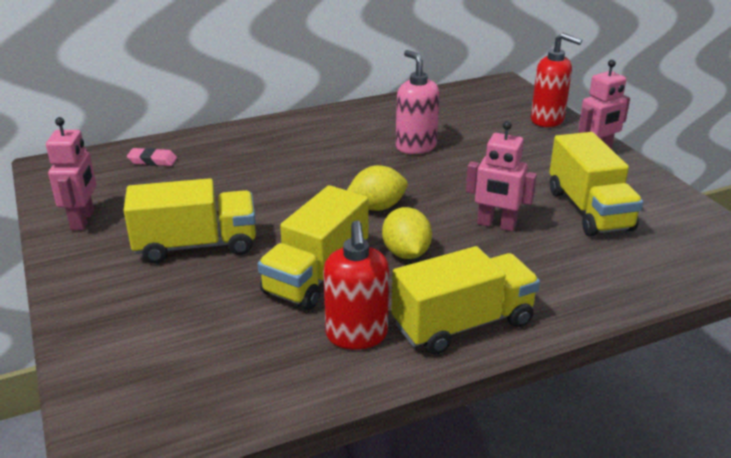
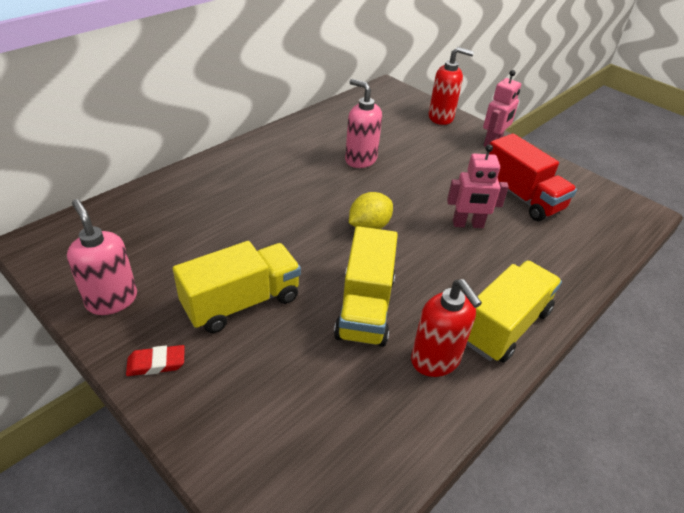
camera: 25 degrees left, 10 degrees up
pink robot [46,117,96,230] -> pink soap dispenser [67,199,137,315]
pink eraser [127,148,177,166] -> none
yellow lemon [382,207,432,259] -> none
yellow truck [549,132,643,236] -> red truck [489,133,577,221]
none -> red eraser [126,345,184,376]

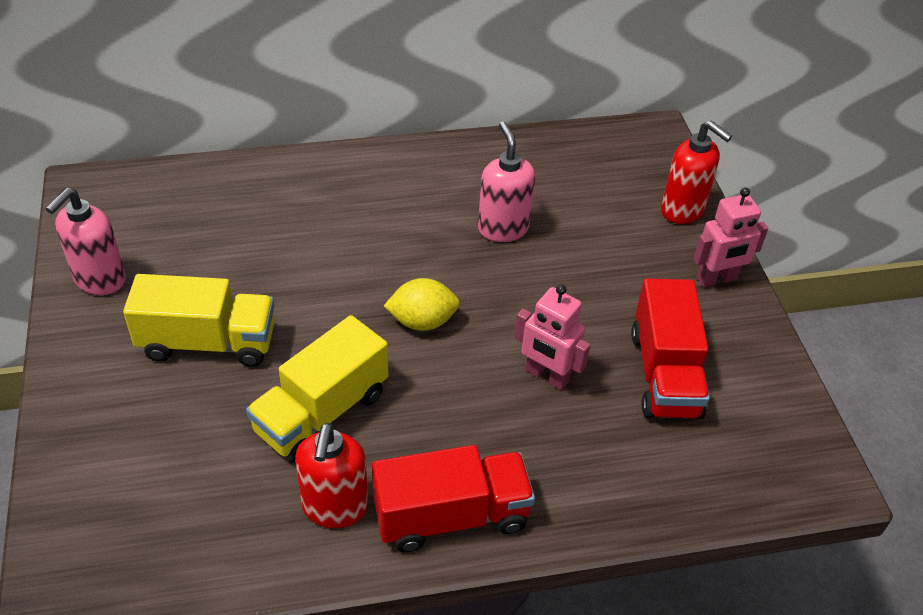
camera: 35 degrees right, 5 degrees up
pink soap dispenser [67,199,137,315] -> pink soap dispenser turned 150 degrees counterclockwise [46,188,126,295]
red eraser [126,345,184,376] -> none
yellow truck [466,261,562,363] -> red truck [372,445,535,552]

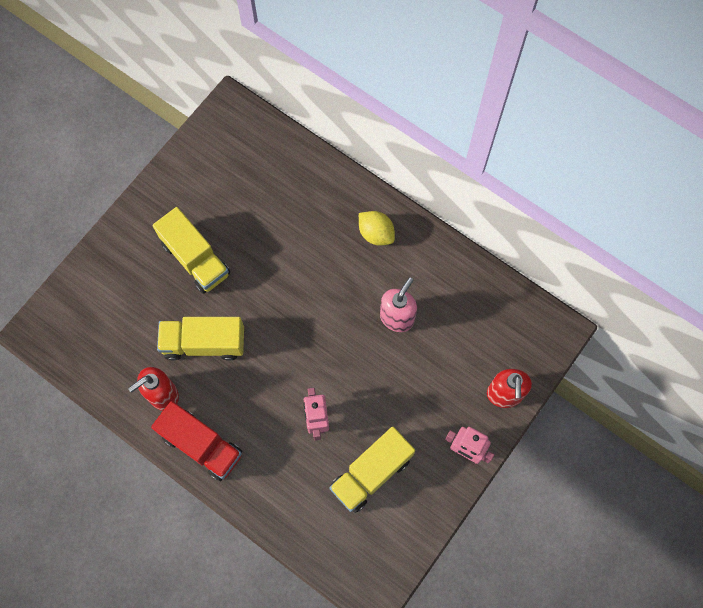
camera: 50 degrees right, 25 degrees up
pink soap dispenser [46,188,126,295] -> none
yellow lemon [384,278,460,331] -> yellow lemon moved to [359,211,395,246]
red truck [631,278,710,419] -> yellow truck [329,427,415,513]

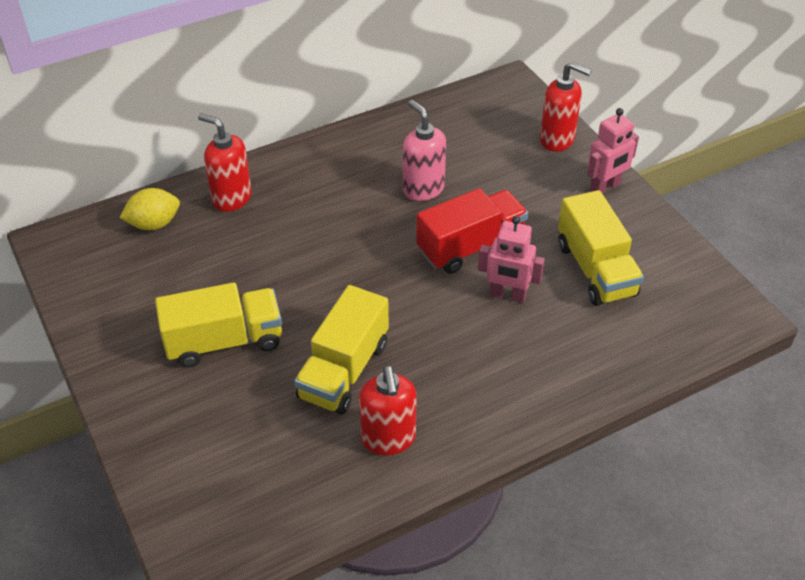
camera: 65 degrees left, 25 degrees down
red truck [151,401,242,481] -> red truck moved to [416,188,528,274]
yellow lemon [359,211,395,246] -> yellow lemon moved to [120,188,180,230]
none -> red soap dispenser [198,113,252,212]

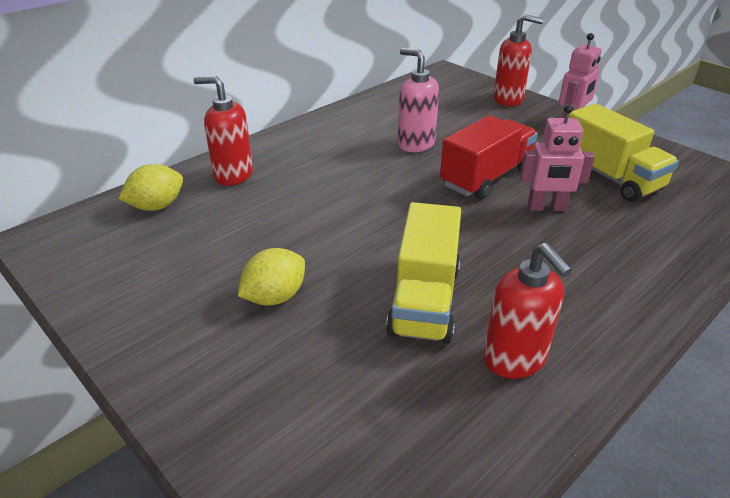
camera: 15 degrees left, 10 degrees down
yellow truck [155,283,282,368] -> yellow lemon [238,248,305,306]

